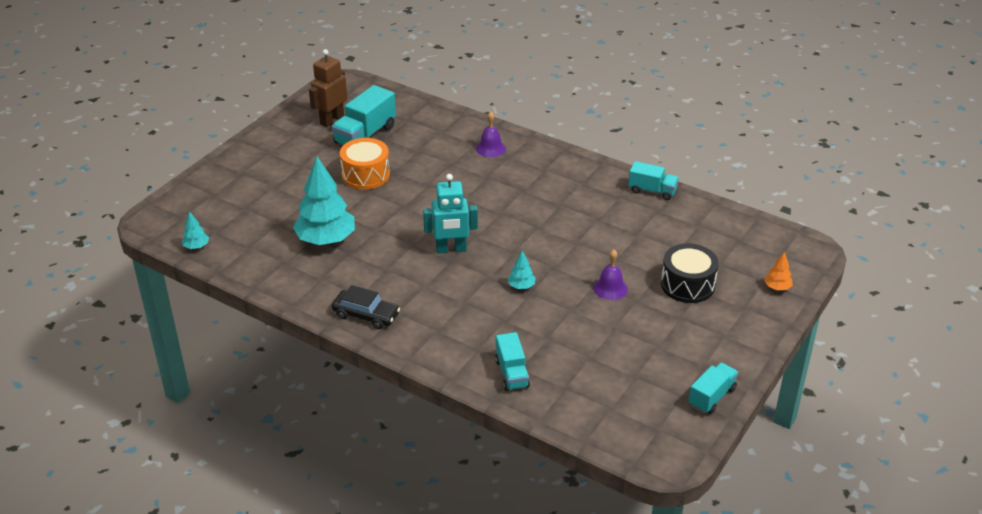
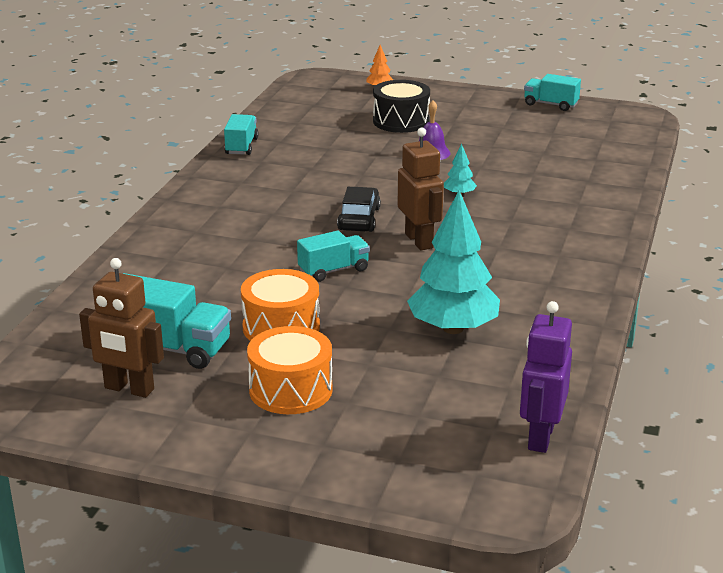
camera: 105 degrees left, 10 degrees down
turquoise tree [181,211,209,249] -> purple robot [520,301,572,453]
black car [332,285,400,329] -> black car moved to [337,187,381,232]
turquoise robot [423,174,478,254] -> brown robot [397,127,444,250]
purple bell [476,112,506,157] -> none
turquoise truck [495,332,530,391] -> turquoise truck moved to [297,231,370,282]
none -> orange drum [247,326,333,414]

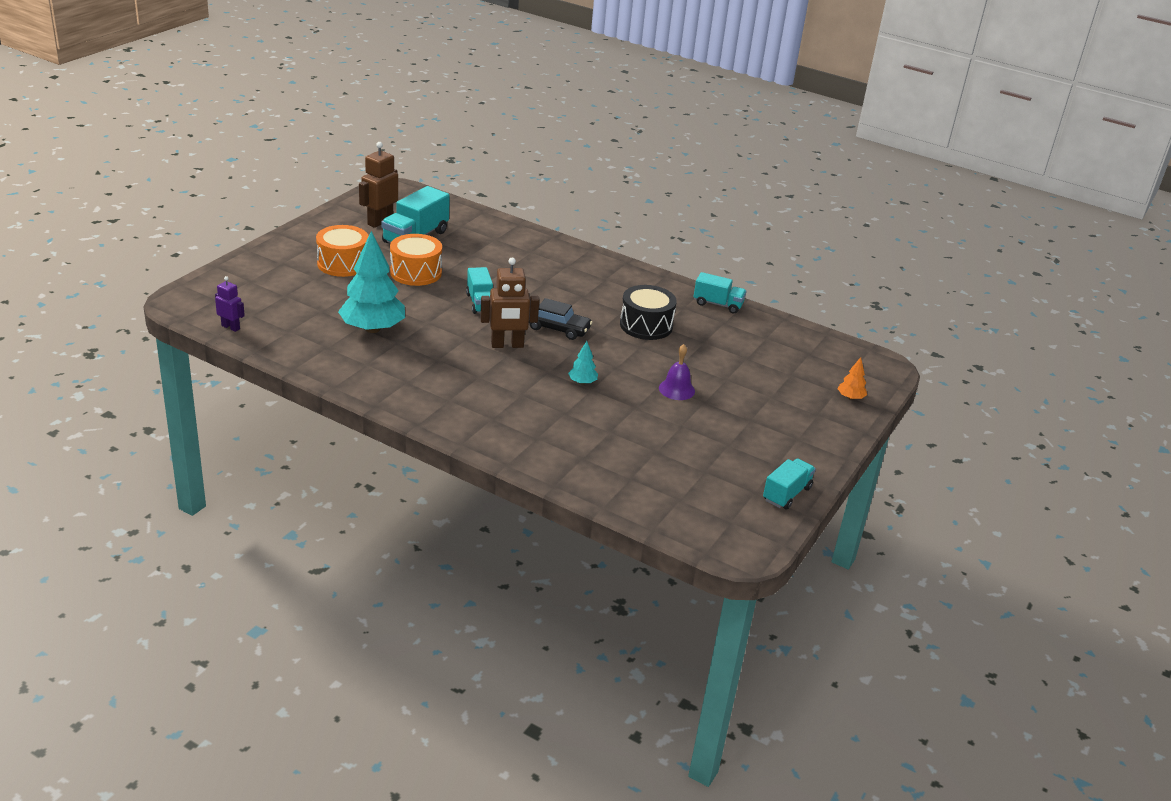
camera: 100 degrees right, 5 degrees up
black drum [373,80,430,133] -> black drum moved to [620,285,677,340]
purple robot [520,301,572,453] -> purple robot [215,276,245,332], size x0.58

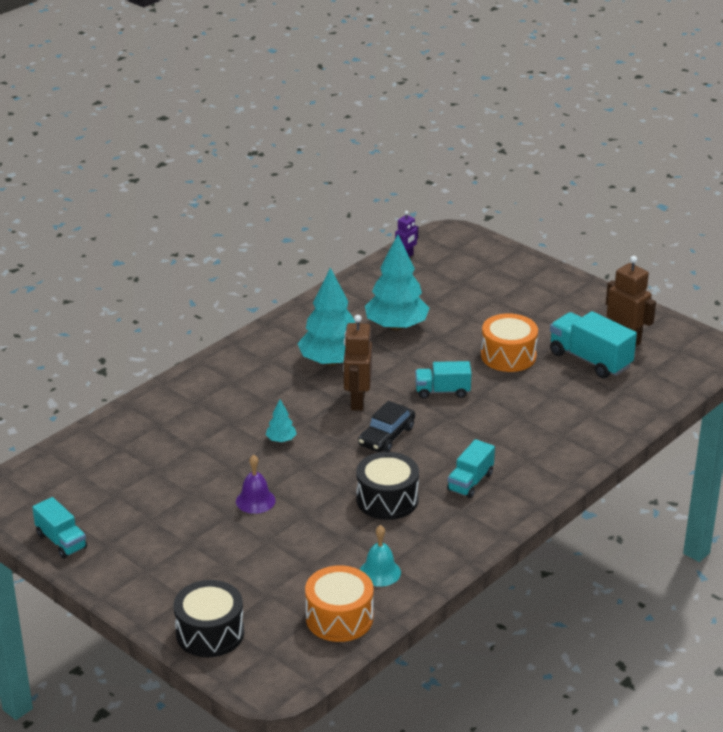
camera: 105 degrees right, 0 degrees up
orange drum [316,225,369,277] -> orange drum moved to [305,565,373,642]
turquoise truck [694,272,747,313] -> turquoise truck moved to [447,439,495,498]
orange tree [838,357,867,400] -> black drum [174,580,244,658]
none -> turquoise tree [297,267,356,366]
none -> turquoise bell [360,525,401,587]

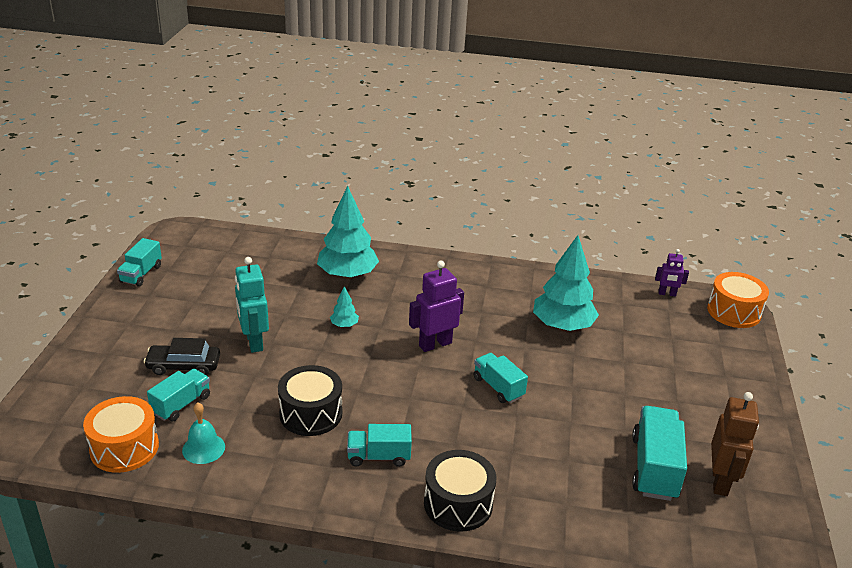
camera: 55 degrees right, 0 degrees up
black drum [174,580,244,658] -> black drum moved to [424,450,496,532]
purple bell [236,454,276,514] -> turquoise robot [235,257,269,353]
turquoise tree [297,267,356,366] -> turquoise tree moved to [317,186,379,279]
brown robot [343,315,372,411] -> purple robot [409,261,464,352]
black car [358,401,415,452] -> black car moved to [144,338,220,375]
orange drum [481,313,538,372] -> orange drum moved to [707,272,769,328]
none -> turquoise truck [147,369,210,421]

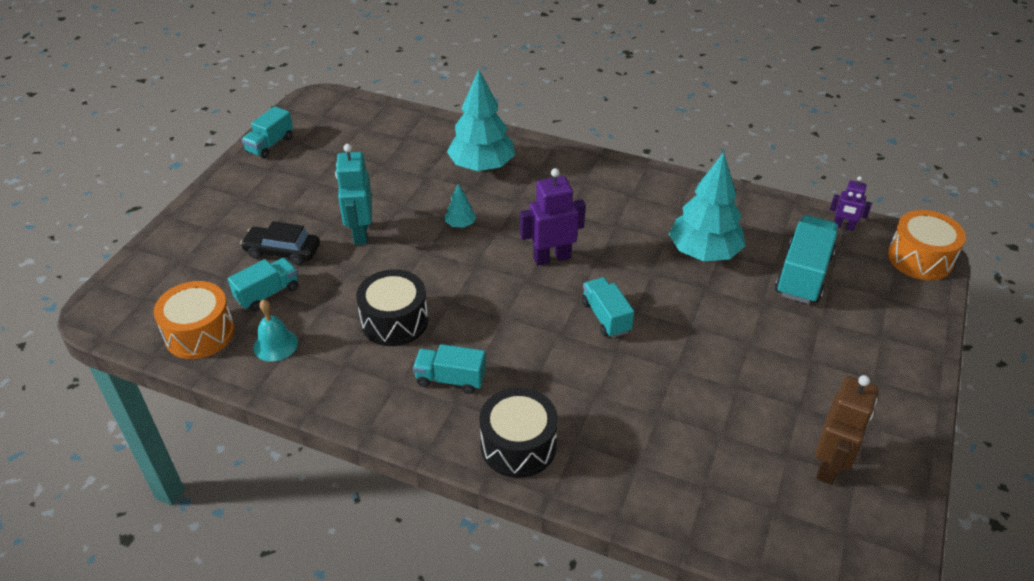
camera: 15 degrees right, 10 degrees up
turquoise truck [632,406,687,501] -> turquoise truck moved to [775,215,838,304]

